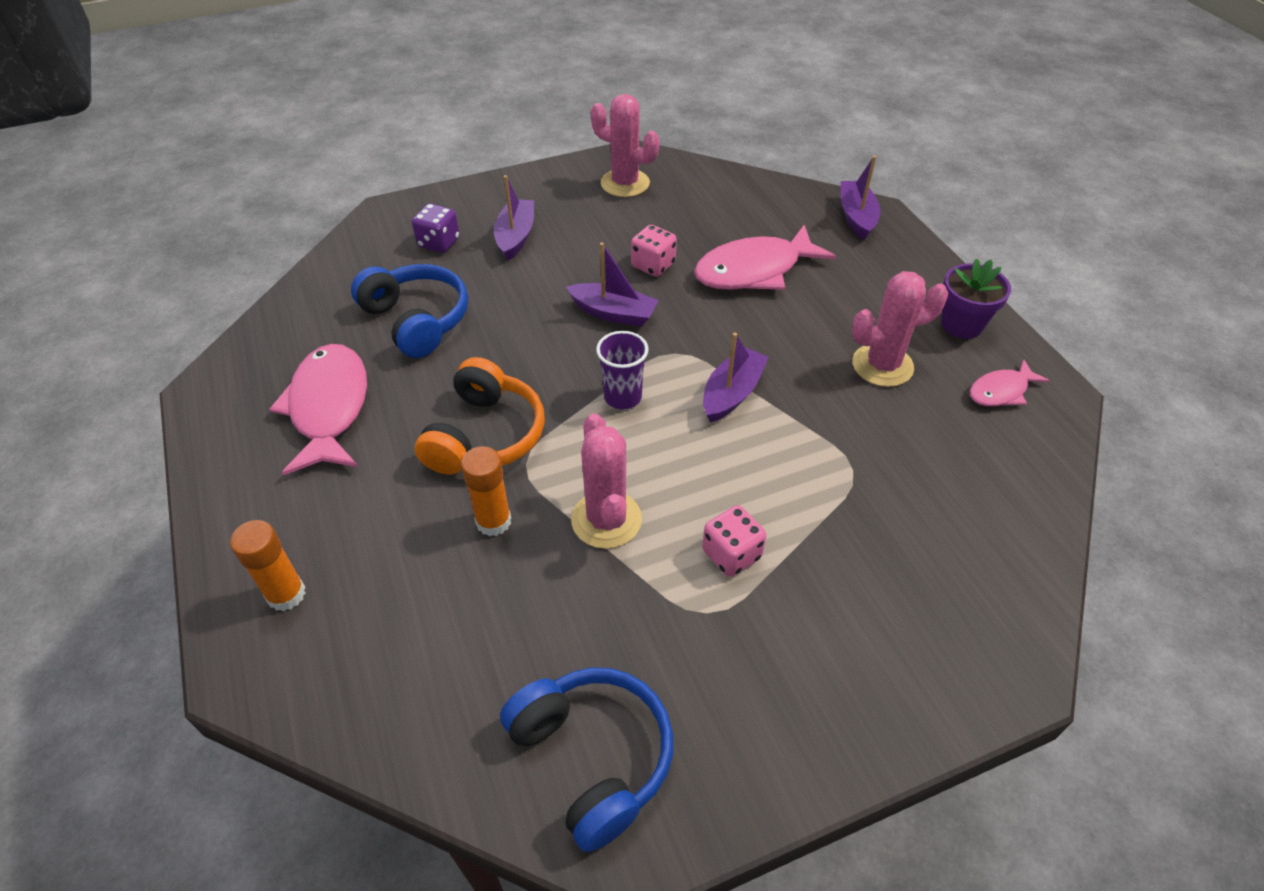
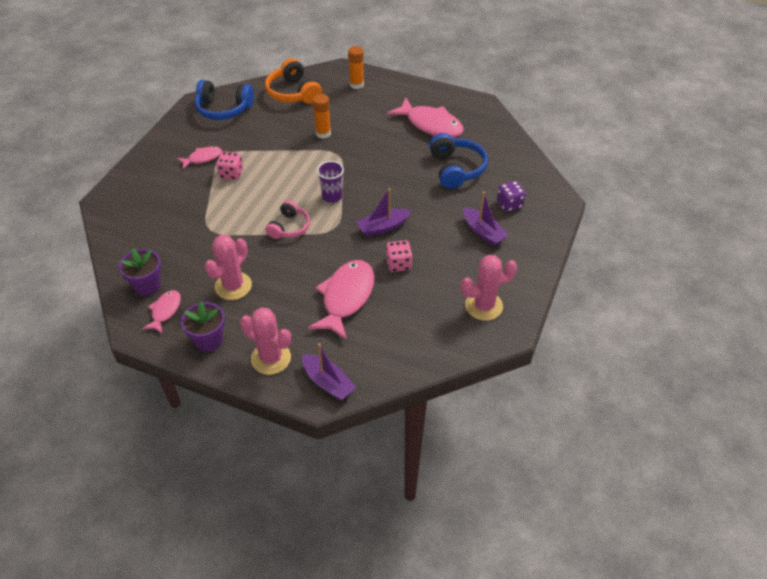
camera: 135 degrees right, 0 degrees up
blue headphones [351,264,468,358] -> blue headphones turned 105 degrees counterclockwise [429,133,488,189]
orange headphones [415,357,545,475] -> orange headphones moved to [265,58,322,104]
pink cactus [571,413,642,549] -> pink cactus moved to [240,308,291,375]
purple boat [703,333,769,423] -> pink headphones [266,200,310,239]
none -> purple flower pot [119,248,161,296]
none -> pink fish [177,146,222,169]

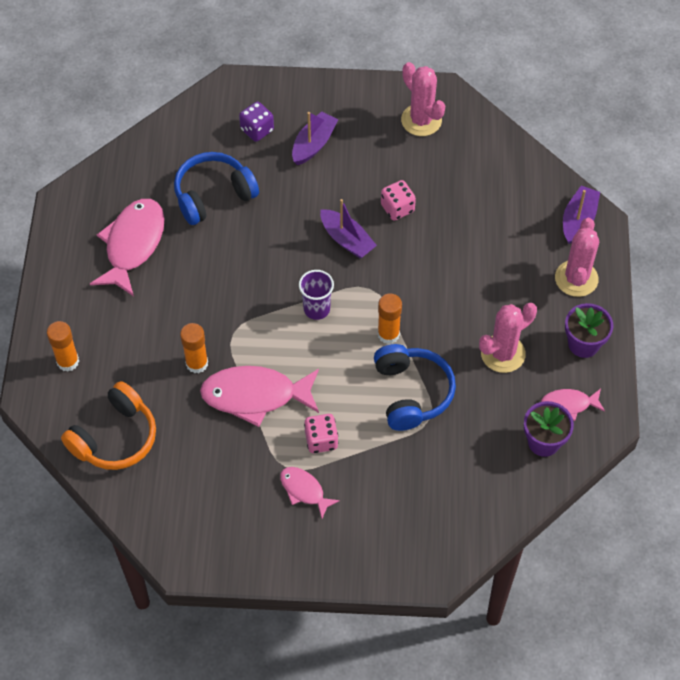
camera: 110 degrees left, 10 degrees up
blue headphones [195,80,254,120] -> blue headphones moved to [374,344,456,431]
pink cactus [204,235,252,300] -> pink cactus turned 45 degrees counterclockwise [479,303,537,373]
pink headphones [266,200,310,239] -> orange glue stick [378,293,402,344]
pink fish [308,260,374,340] -> pink fish moved to [200,366,319,427]

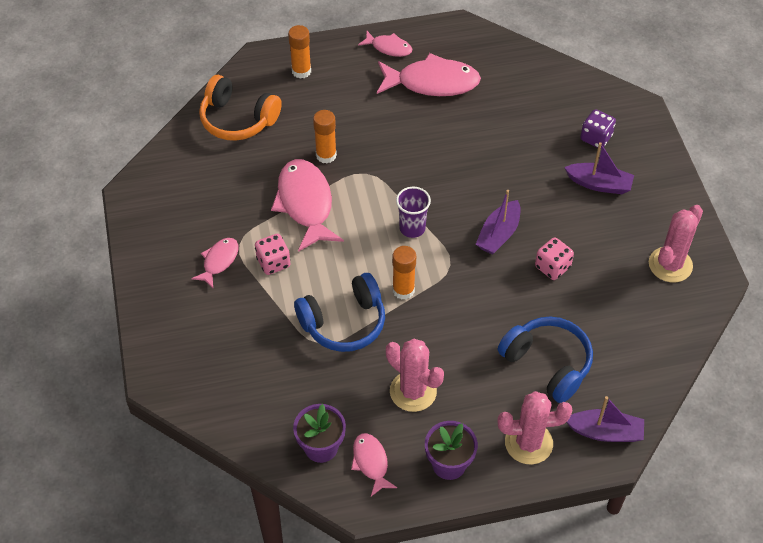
camera: 75 degrees right, 5 degrees down
blue headphones [174,152,259,225] -> blue headphones moved to [498,317,593,403]
none -> pink fish [358,31,412,57]

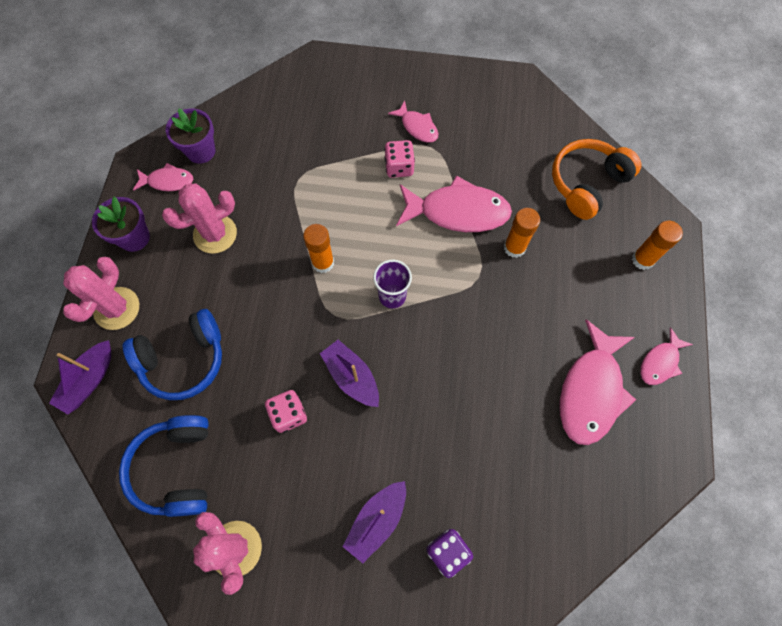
camera: 110 degrees right, 15 degrees up
blue headphones [294,273,385,352] -> blue headphones moved to [119,415,209,517]

